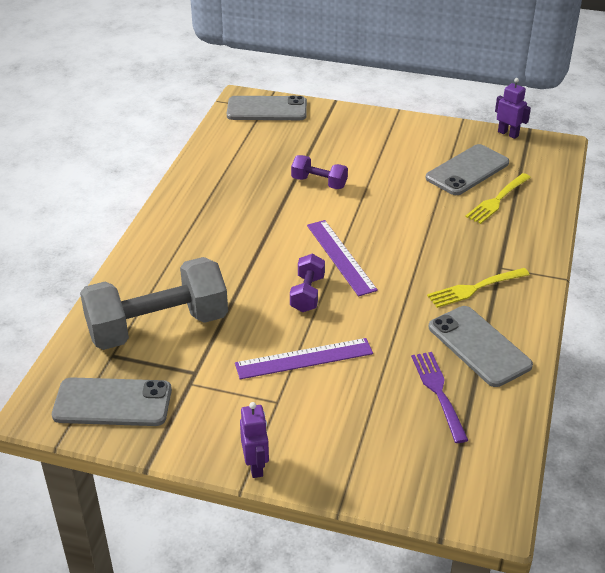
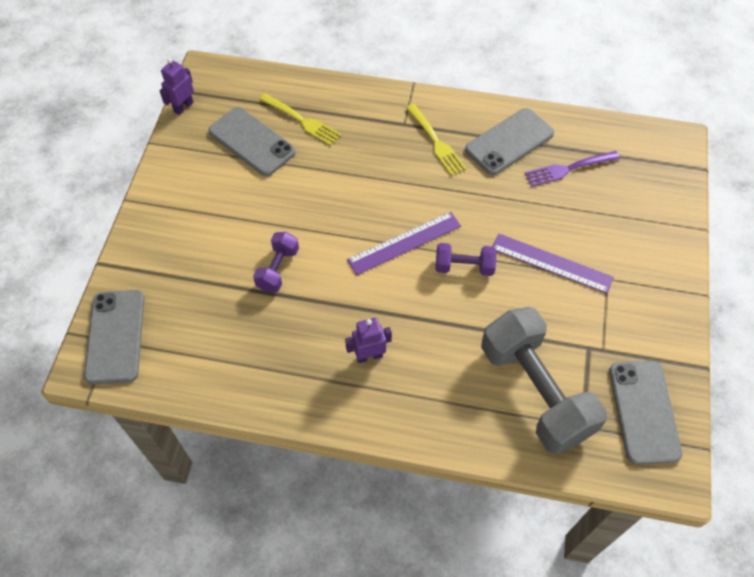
camera: 95 degrees left, 20 degrees up
purple ruler [235,338,373,379] -> purple ruler turned 45 degrees counterclockwise [492,233,614,294]
purple robot [240,402,269,478] -> purple robot moved to [345,318,392,363]

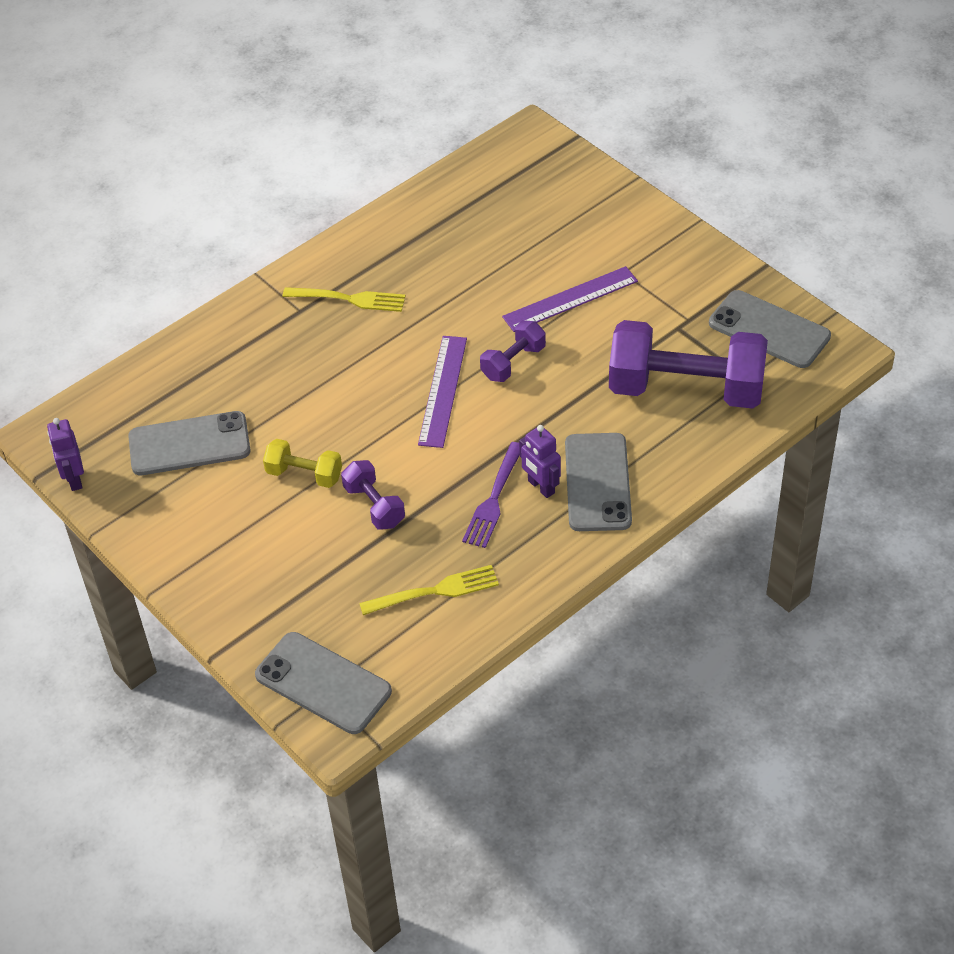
camera: 50 degrees left, 10 degrees down
yellow fork [259,94,342,146] -> yellow fork moved to [359,565,499,615]
purple robot [345,318,392,363] -> purple robot turned 60 degrees counterclockwise [519,425,561,498]
grey phone [465,108,554,175] -> grey phone moved to [565,433,632,531]
grey dumbbell [481,307,607,454] -> purple dumbbell [609,320,768,409]
purple fork [524,151,620,187] -> purple fork moved to [462,442,520,548]
none -> yellow dumbbell [263,439,342,488]

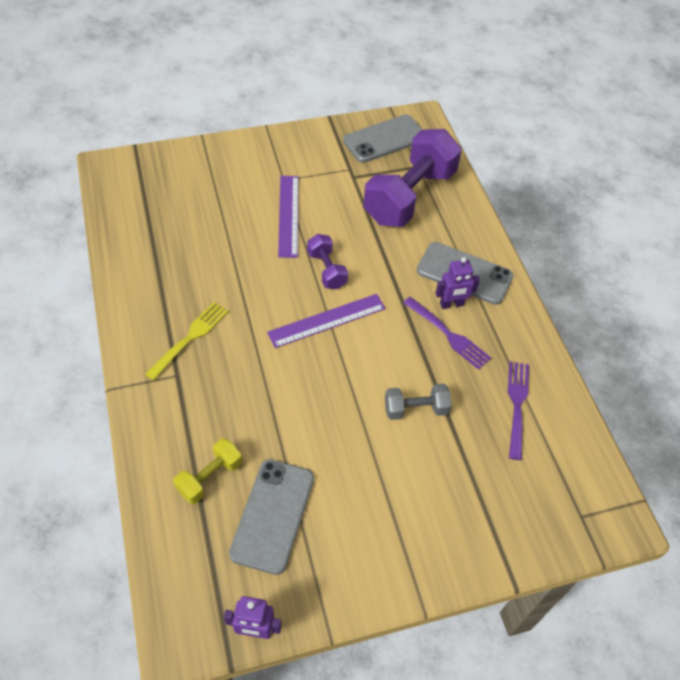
camera: 70 degrees left, 5 degrees up
grey phone [255,632,392,734] -> none
yellow dumbbell [263,439,342,488] -> yellow dumbbell moved to [173,438,242,504]
purple dumbbell [341,460,405,530] -> grey dumbbell [385,384,452,420]
yellow fork [359,565,499,615] -> purple fork [508,361,529,460]
purple ruler [418,336,467,448] -> purple ruler turned 60 degrees counterclockwise [267,294,386,348]

